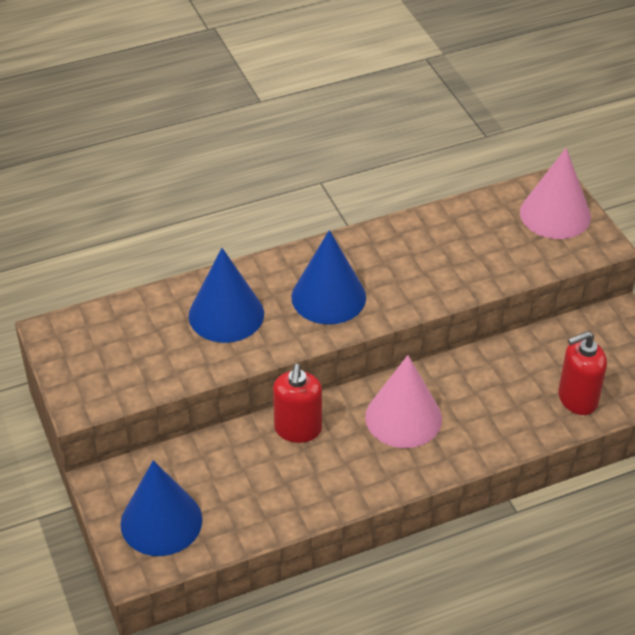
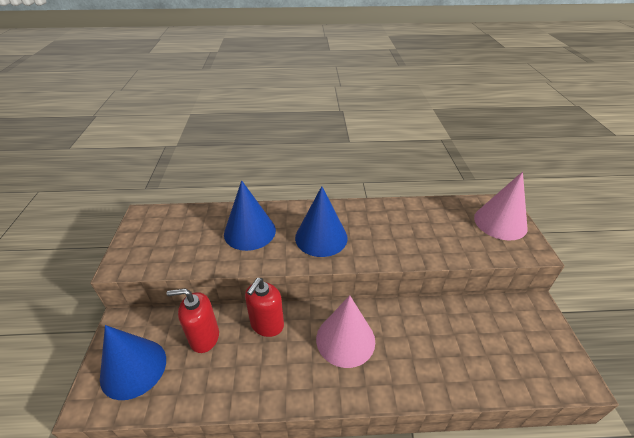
camera: 20 degrees right, 5 degrees down
red soap dispenser [558,331,607,415] -> red soap dispenser moved to [167,288,219,353]

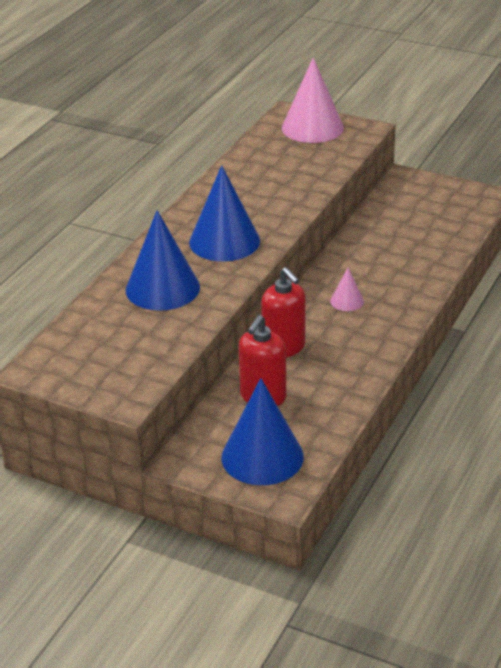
camera: 60 degrees left, 5 degrees down
pink cone [316,295,375,368] -> pink cone [330,268,364,311], size x0.47

